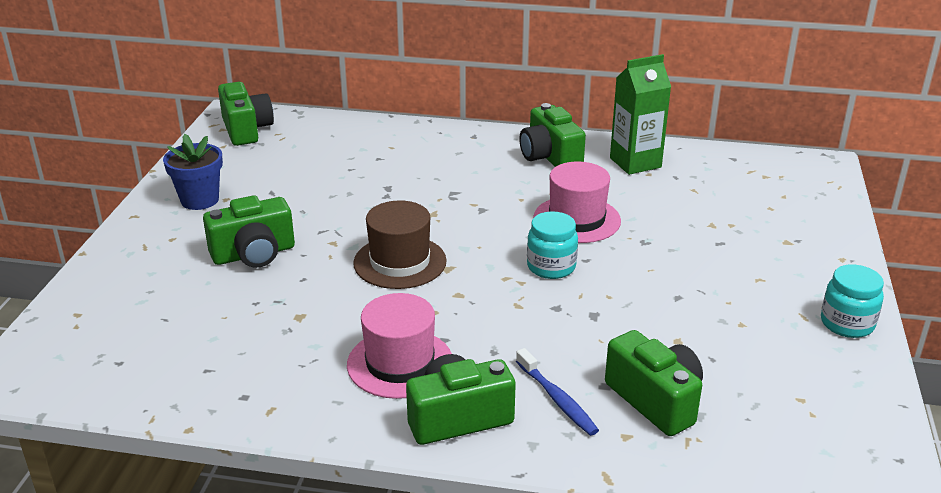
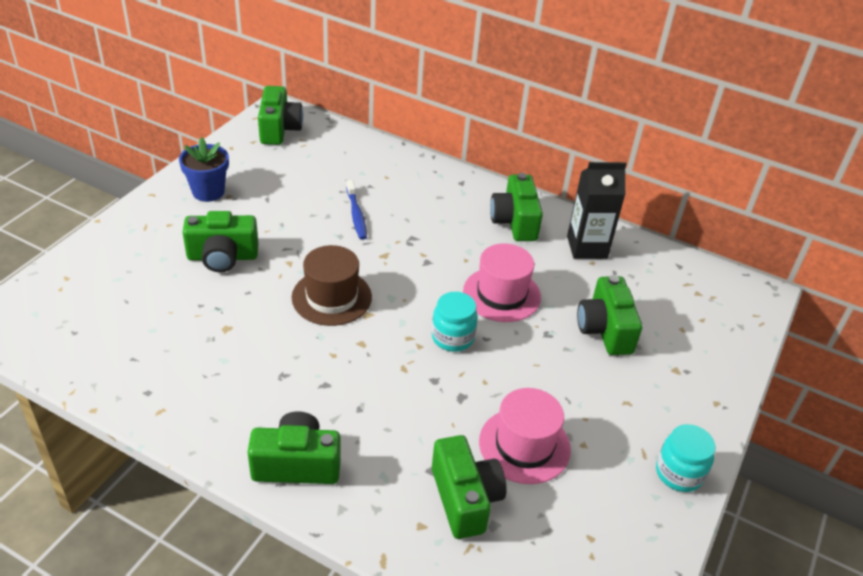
camera: 15 degrees right, 10 degrees up
pink hat [347,293,452,399] -> pink hat moved to [479,388,571,484]
blue toothbrush [516,348,599,436] -> blue toothbrush moved to [346,180,367,240]
green carton [610,54,671,175] -> black carton [567,162,627,259]
none -> green camera [577,275,642,355]

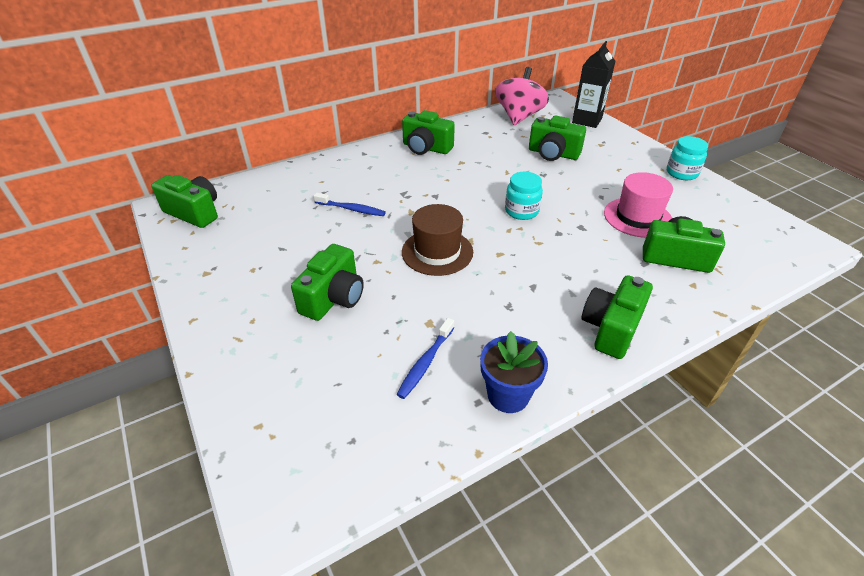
camera: 55 degrees left, 0 degrees up
blue flower pot [179,137,229,202] -> blue flower pot moved to [480,331,548,413]
pink hat [463,243,541,322] -> none
black carton [567,162,627,259] -> black carton moved to [572,41,615,128]
none -> blue toothbrush [396,318,454,399]
none -> pink spinning top [495,67,549,125]

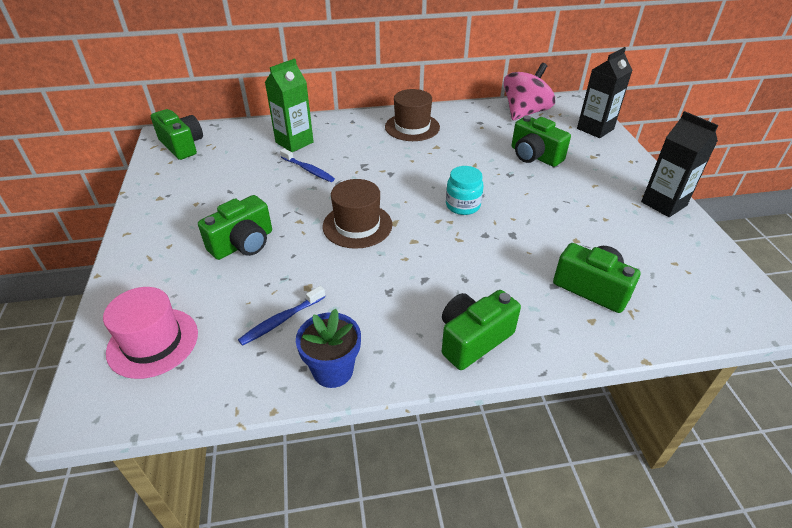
camera: 20 degrees right, 0 degrees up
green camera [402,110,455,155] -> brown hat [385,89,440,141]
pink hat [604,172,673,238] -> pink hat moved to [103,287,198,379]
turquoise jar [667,136,708,180] -> black carton [641,111,718,217]
none -> green carton [265,58,314,152]

